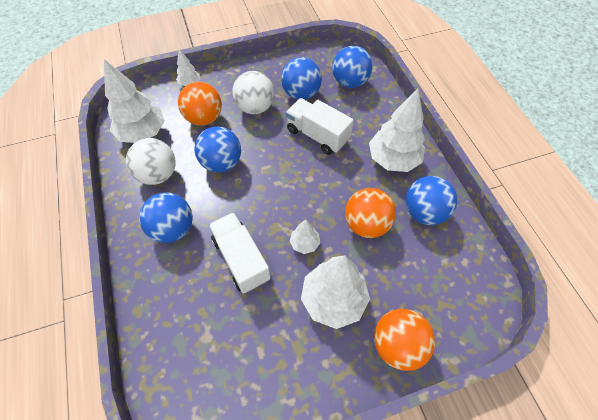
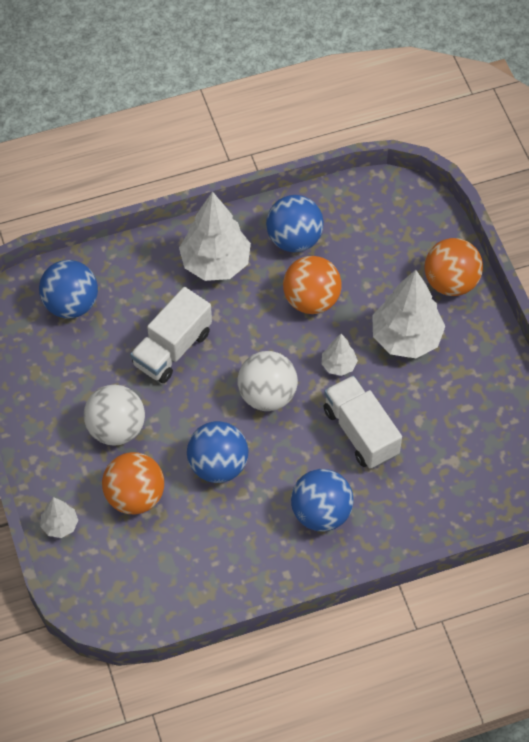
camera: 90 degrees left, 0 degrees up
white tree [104,59,165,143] -> none
white ball [126,138,176,185] -> white ball moved to [238,351,298,411]
white truck [208,212,271,294] -> white truck turned 90 degrees clockwise [324,376,402,469]
blue ball [281,57,322,100] -> none

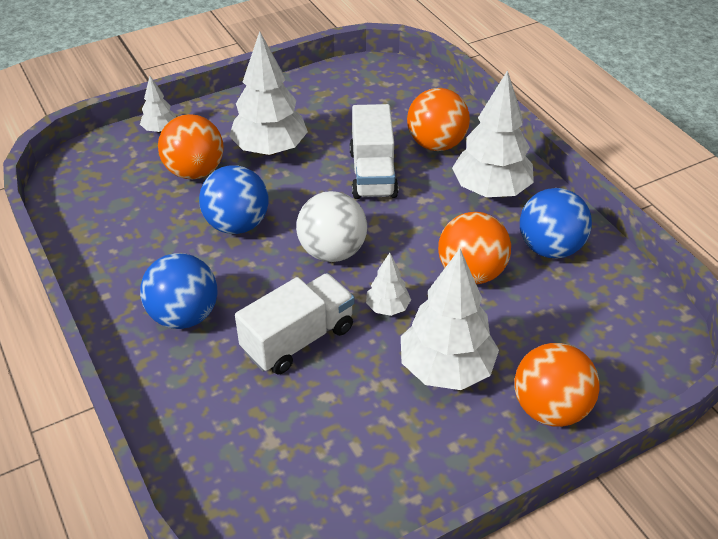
camera: 80 degrees right, 15 degrees down
blue ball [39,260,98,319] -> none
white ball [84,385,145,446] -> white tree [229,31,308,155]
white truck [130,287,212,383] -> white truck turned 120 degrees counterclockwise [349,104,398,199]
none -> orange ball [407,88,470,151]

